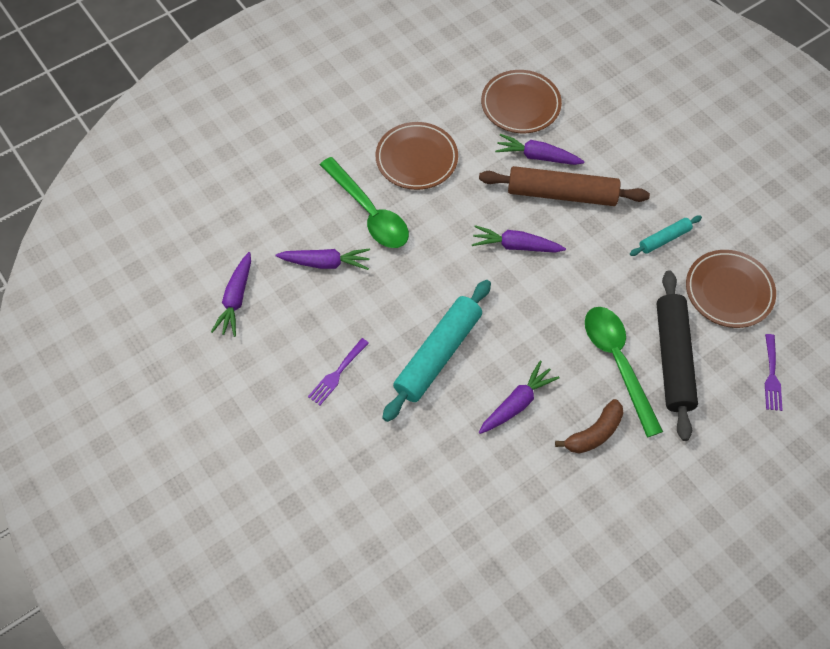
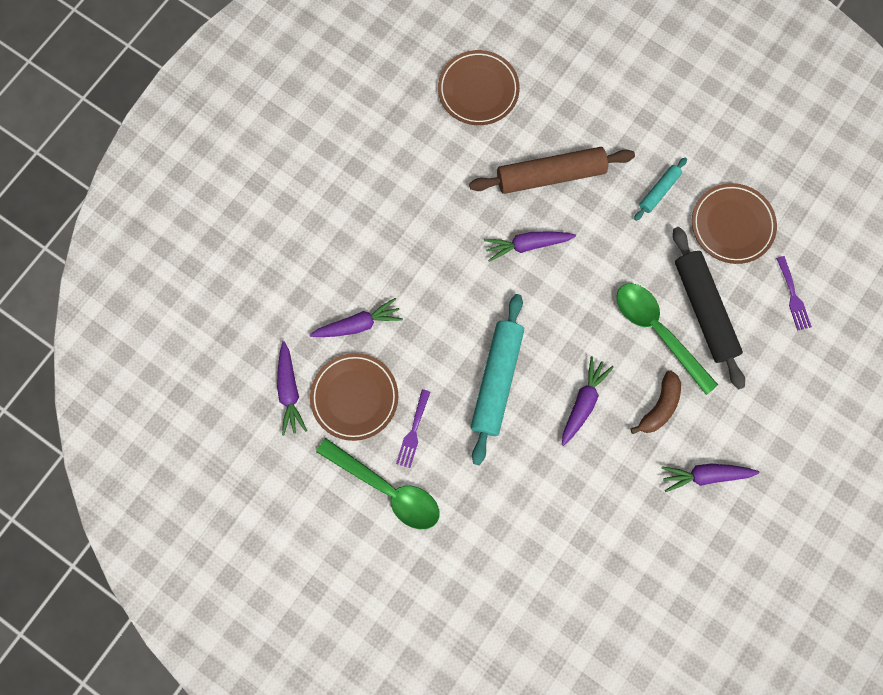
camera: 20 degrees left, 15 degrees up
green spoon [320,157,409,248] -> green spoon moved to [316,438,440,529]
brown plate [376,122,458,190] -> brown plate moved to [310,353,398,441]
purple carrot [495,134,585,165] -> purple carrot moved to [661,464,759,492]

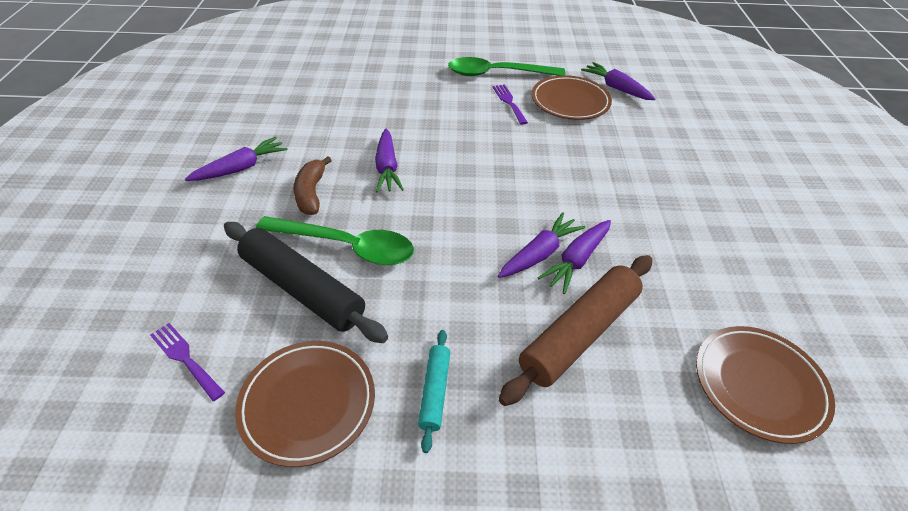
camera: 145 degrees right, 30 degrees down
purple carrot [310,298,403,337] -> purple carrot moved to [537,220,611,294]
turquoise rolling pin [471,294,524,465] -> none

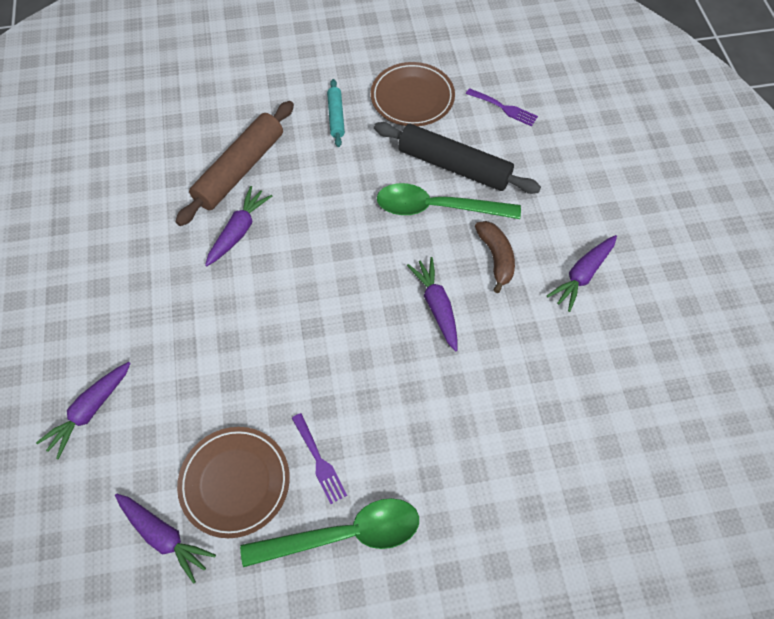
camera: 170 degrees right, 15 degrees up
purple carrot [498,212,586,278] -> purple carrot moved to [36,362,131,460]
brown plate [696,326,835,444] -> none

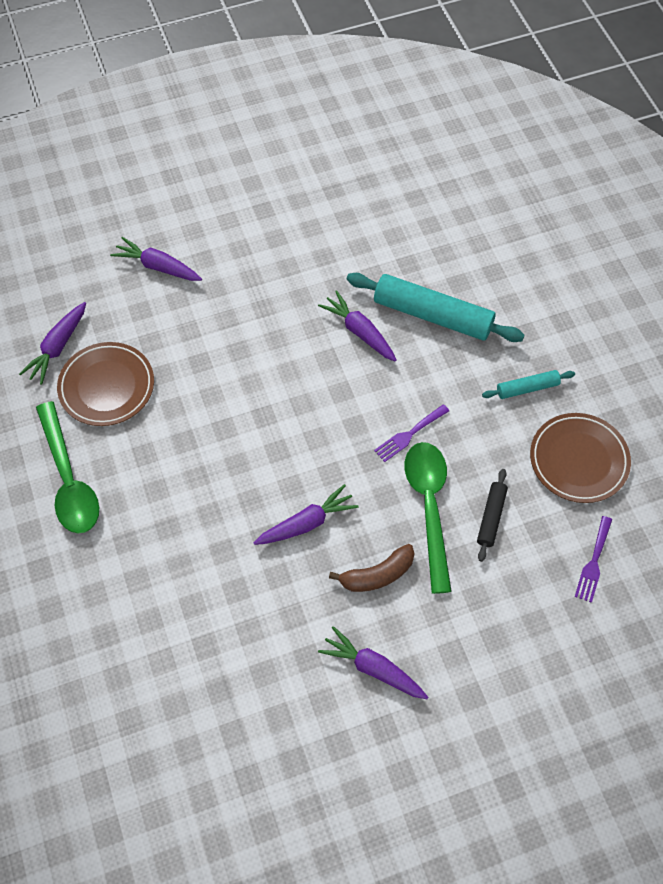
camera: 80 degrees right, 0 degrees up
brown rolling pin [175,101,294,226] -> turquoise rolling pin [347,273,525,342]
purple carrot [205,186,272,266] -> purple carrot turned 150 degrees counterclockwise [318,290,397,362]
purple fork [292,413,347,504] -> purple fork moved to [374,404,449,462]
black rolling pin [374,122,541,194] -> black rolling pin [477,469,508,562], size x0.50

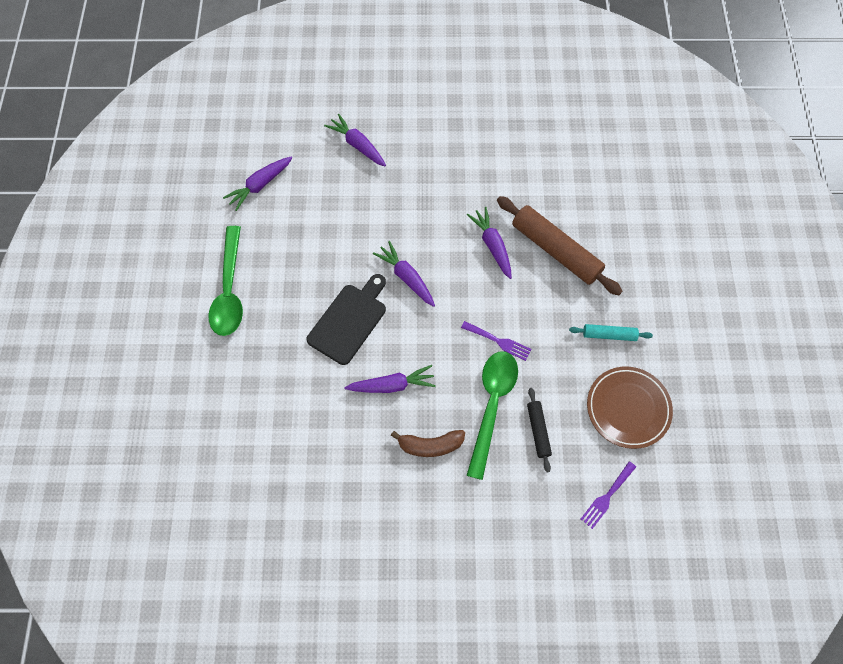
camera: 20 degrees right, 5 degrees up
brown plate [57,342,154,426] -> none
purple carrot [318,626,428,699] -> purple carrot moved to [373,241,435,307]
turquoise rolling pin [347,273,525,342] -> brown rolling pin [497,196,622,296]
purple fork [374,404,449,462] -> purple fork turned 135 degrees counterclockwise [461,321,531,361]
black rolling pin [477,469,508,562] -> black rolling pin turned 45 degrees counterclockwise [527,388,552,472]
none -> black cutting board [307,274,386,365]

